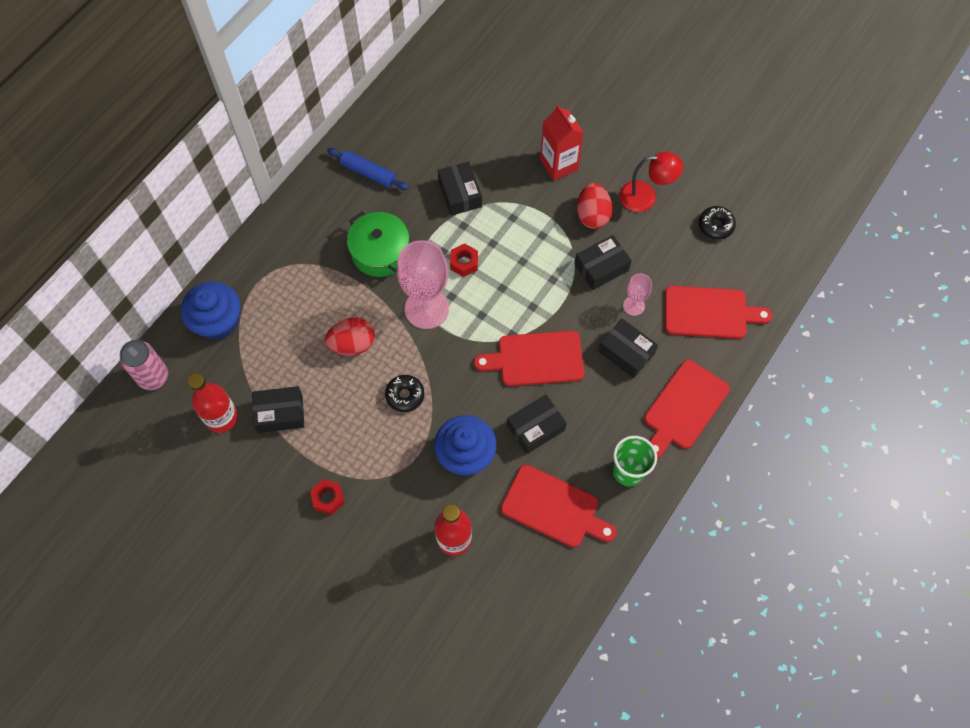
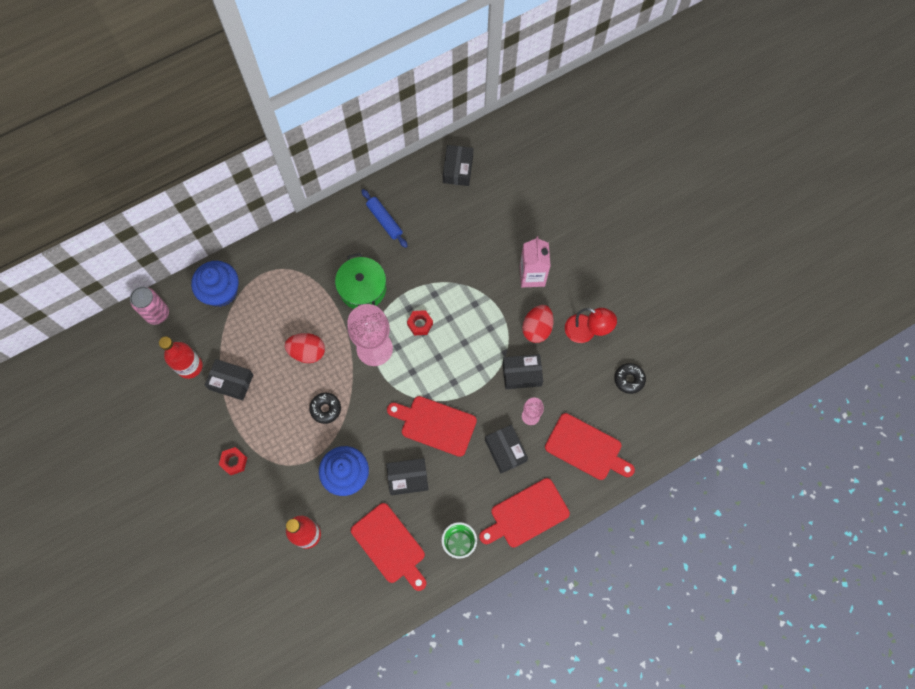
camera: 25 degrees right, 5 degrees up
black box [438,162,482,216] -> black box moved to [443,145,473,186]
red carton [540,104,584,181] -> pink carton [520,236,550,287]

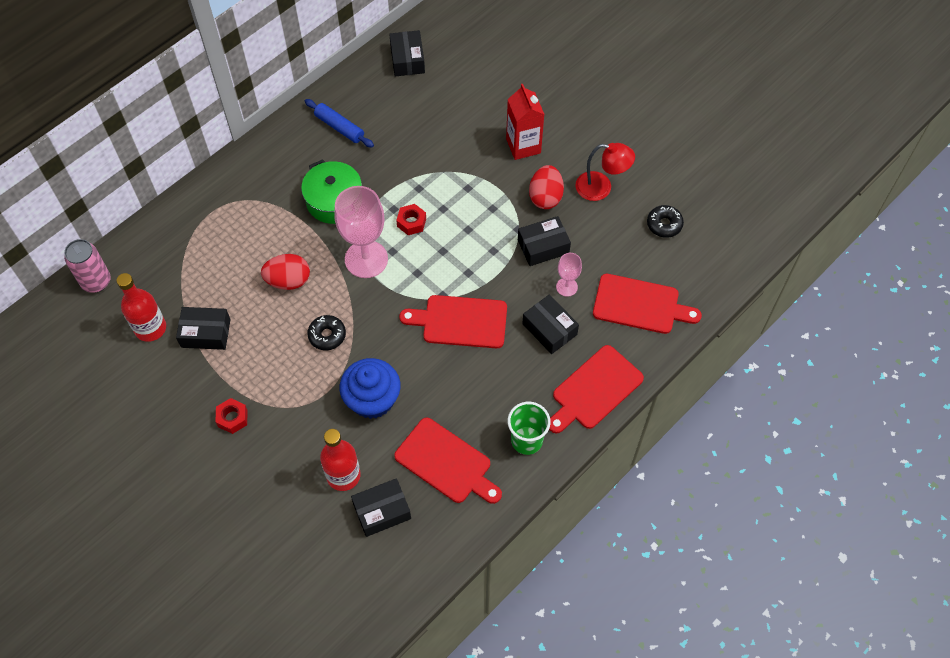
camera: 15 degrees left, 10 degrees down
blue cupcake [191,261,239,307] -> none
black box [386,458,429,495] -> black box moved to [351,478,411,537]
pink carton [520,236,550,287] -> red carton [506,84,545,160]

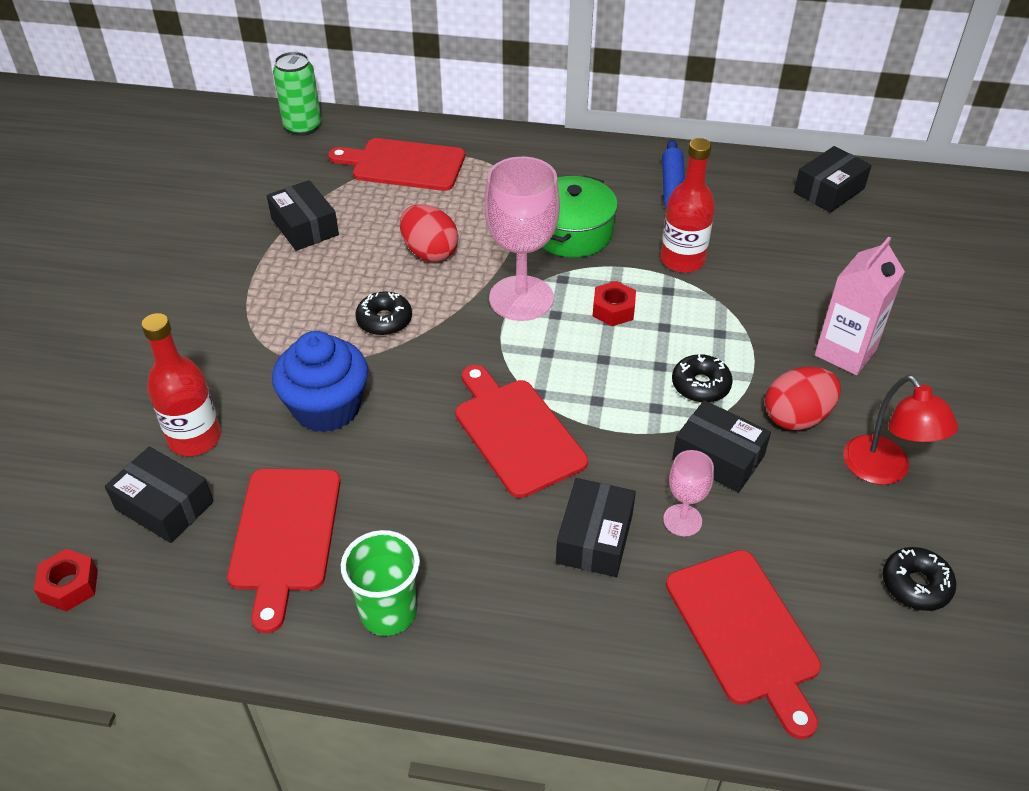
camera: 55 degrees right, 15 degrees down
pink can [64,239,111,293] -> green can [273,52,322,136]
red bottle [116,273,166,342] -> red bottle moved to [661,138,715,273]
red nut [216,398,247,434] -> red nut moved to [34,549,98,612]
red carton [506,84,545,160] -> pink carton [815,236,905,375]
red cutting board [549,345,644,433] -> red cutting board moved to [328,138,465,191]
none -> black donut [672,354,733,403]

